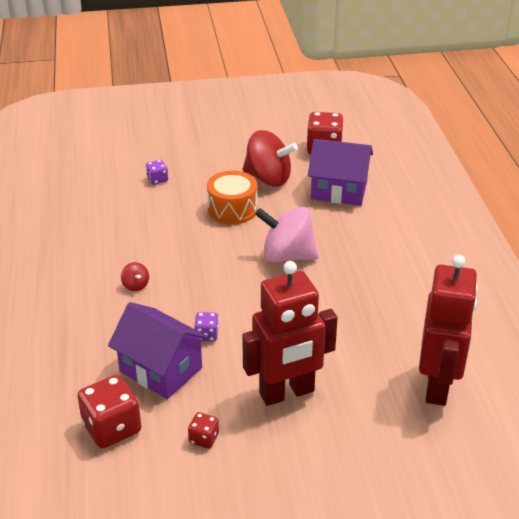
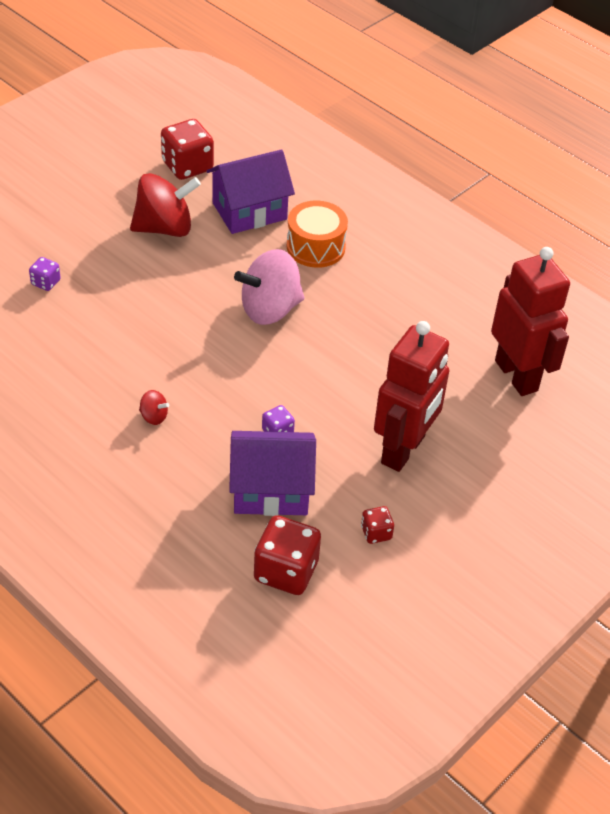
camera: 40 degrees left, 10 degrees up
orange drum [207,171,257,224] -> orange drum moved to [287,200,348,268]

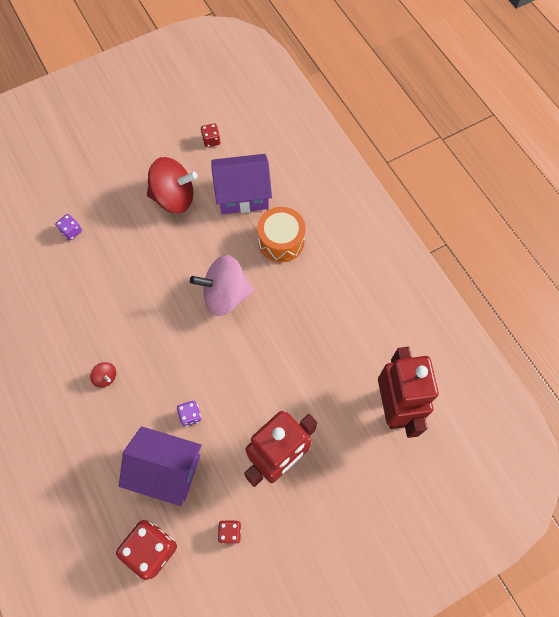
camera: 20 degrees right, 20 degrees up
red dice [161,119,214,180] -> red dice [201,123,220,147], size x0.51

